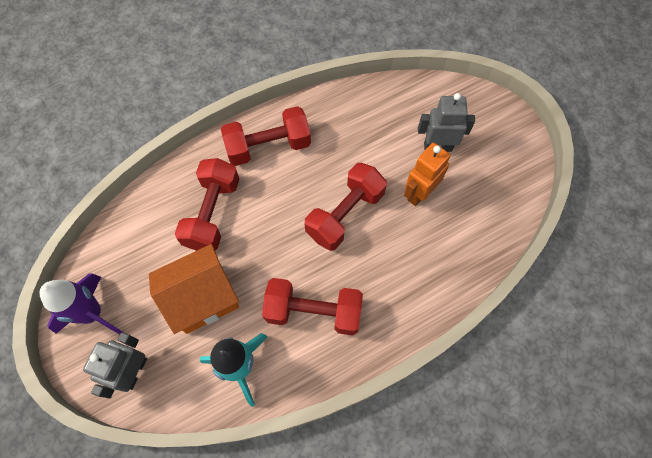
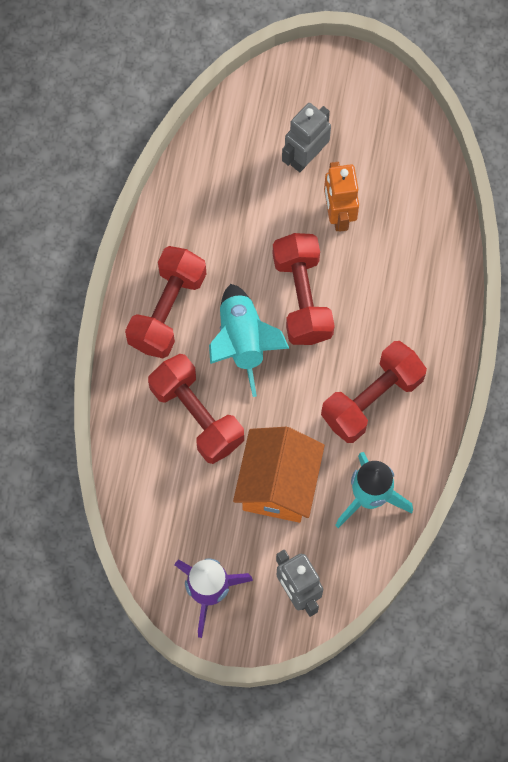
camera: 50 degrees left, 5 degrees up
none -> turquoise rocket [209,284,289,397]

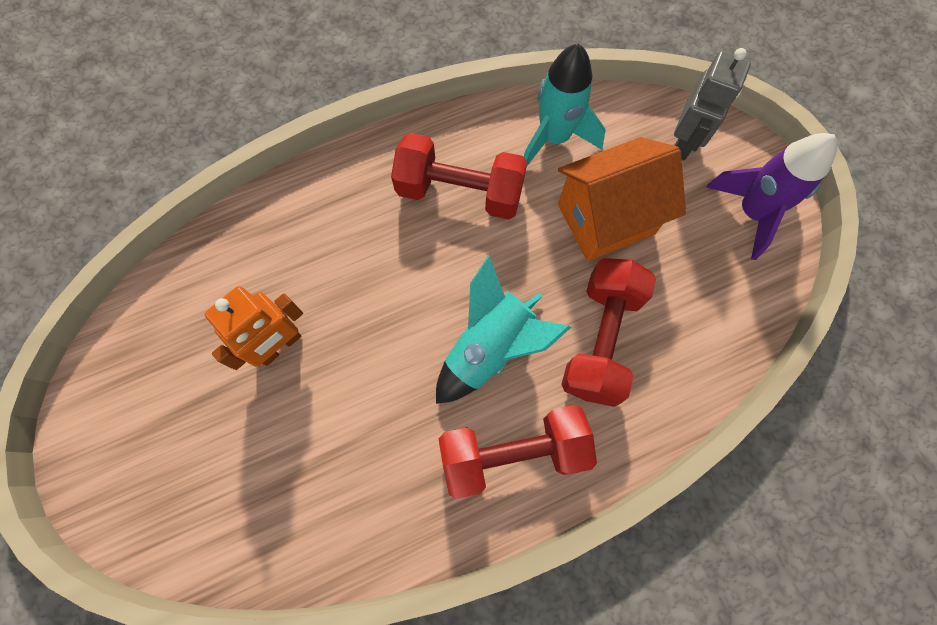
camera: 125 degrees left, 0 degrees up
red dumbbell [273,233,335,345] -> none
grey robot [282,103,331,172] -> none

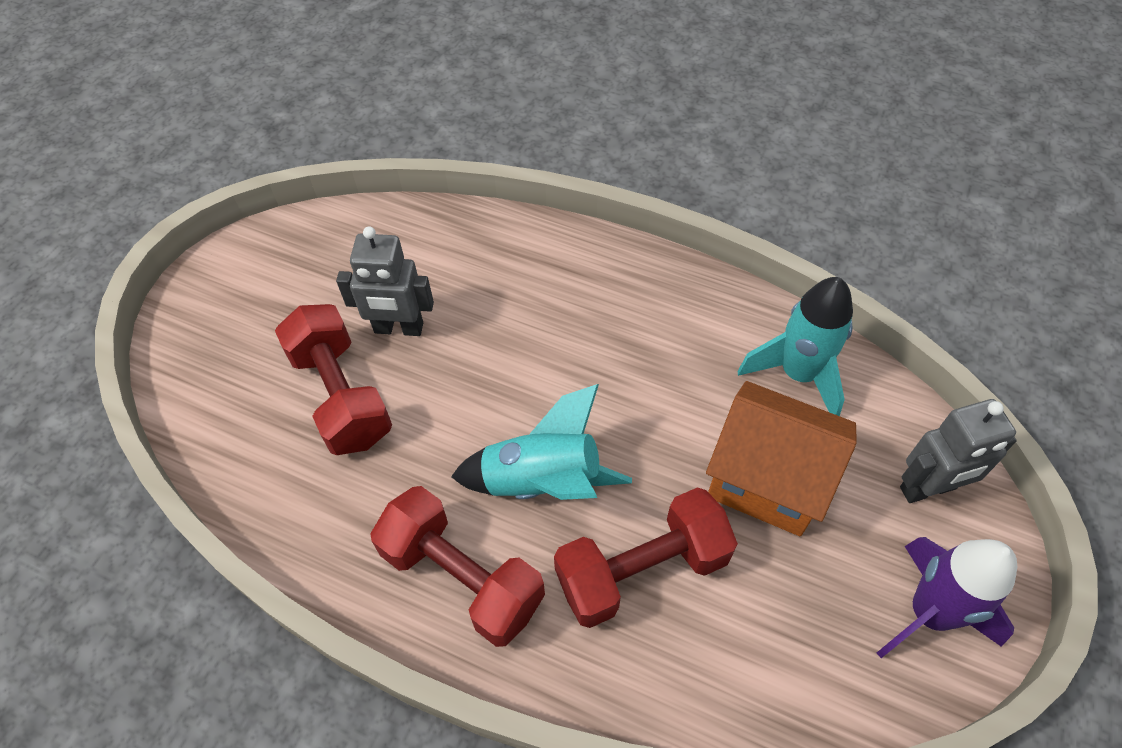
camera: 50 degrees right, 15 degrees down
orange robot [205,286,303,370] -> grey robot [336,226,434,336]
red dumbbell [391,133,527,219] -> red dumbbell moved to [275,304,392,455]

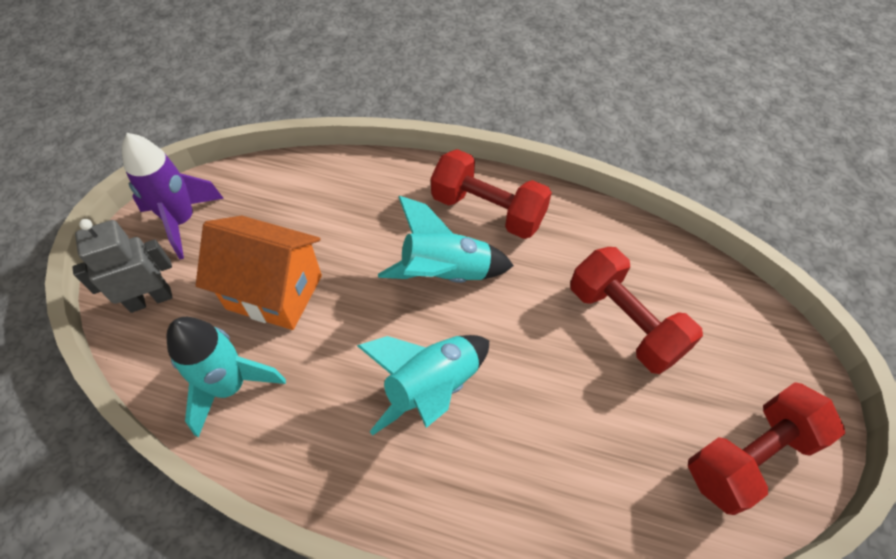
camera: 170 degrees right, 0 degrees up
grey robot [336,226,434,336] -> none
red dumbbell [554,487,738,628] -> red dumbbell moved to [688,382,845,515]
none -> turquoise rocket [357,335,489,436]

